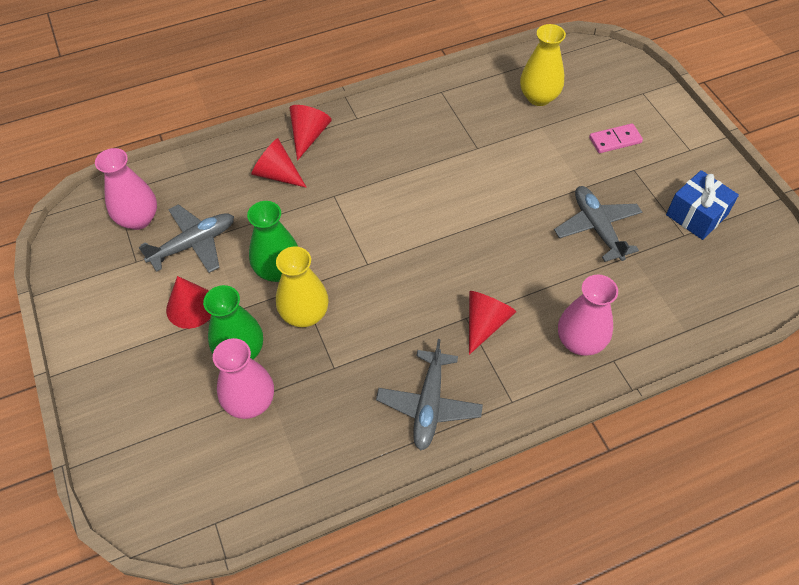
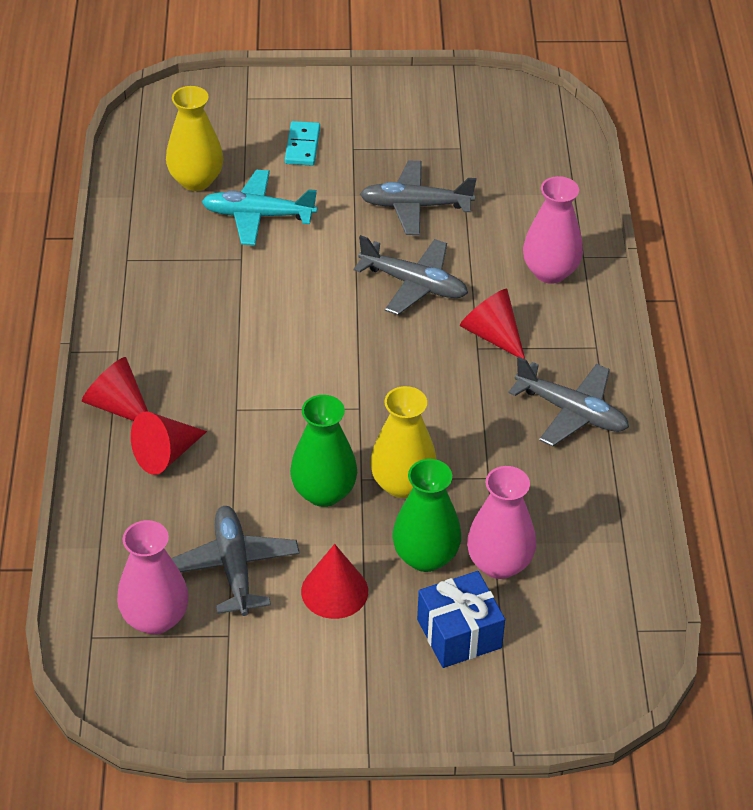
camera: 70 degrees left, 10 degrees down
pink domino [589,123,643,153] -> turquoise domino [285,121,320,166]
blue gift [666,170,739,240] -> blue gift moved to [417,571,505,668]
none -> turquoise plane [202,170,317,245]
none -> grey plane [354,235,468,315]

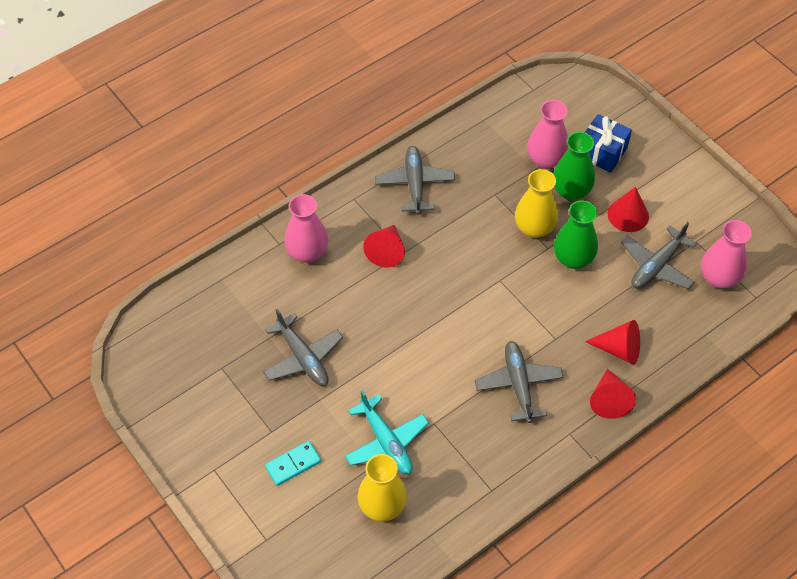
camera: 125 degrees left, 10 degrees up
grey plane [354,235,468,315] -> grey plane moved to [475,341,563,423]

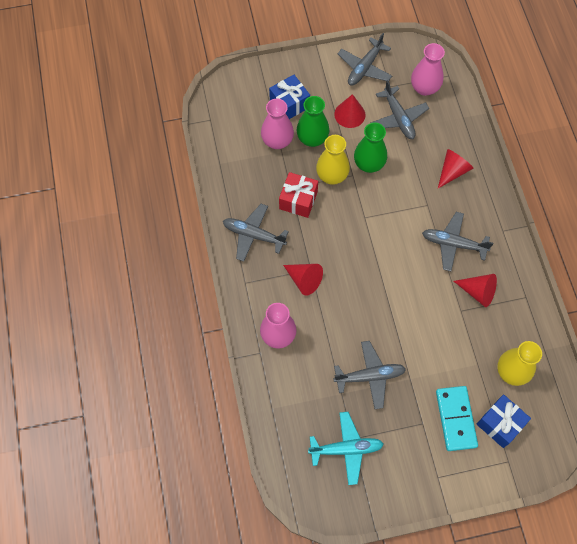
camera: 65 degrees left, 10 degrees up
turquoise domino [265,441,321,486] -> turquoise domino [436,386,478,451], size x1.56
turquoise plane [345,390,429,474] -> turquoise plane moved to [308,412,384,485]
red cone [590,369,636,419] -> red cone moved to [454,274,497,307]
none -> red gift [279,172,318,218]
none -> grey plane [338,33,392,86]
none -> blue gift [477,394,531,448]

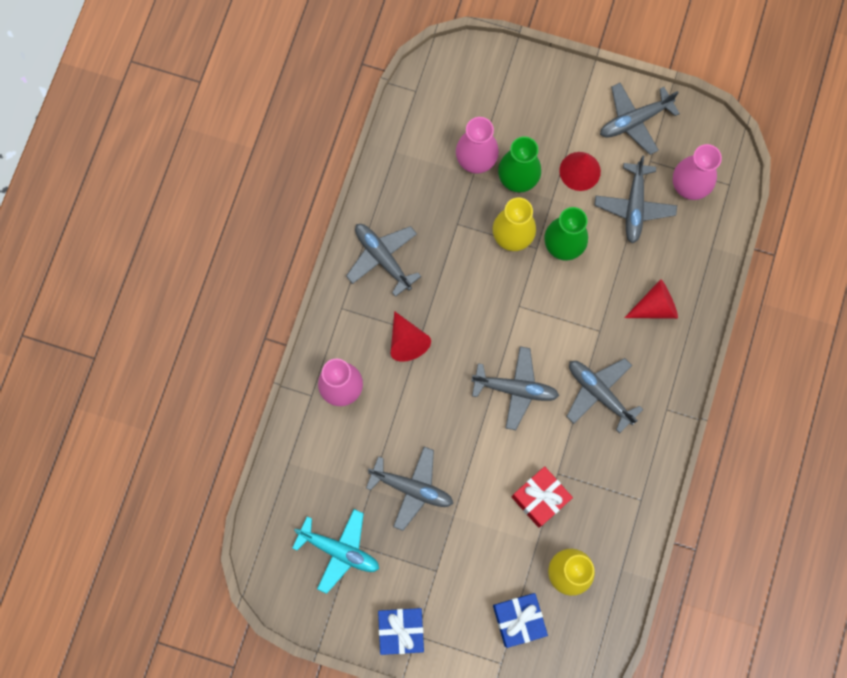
camera: 30 degrees right, 10 degrees up
blue gift [269,75,310,119] -> blue gift moved to [378,608,424,655]
red gift [279,172,318,218] -> red gift moved to [512,466,573,528]
turquoise domino [436,386,478,451] -> none
red cone [454,274,497,307] -> none
none -> grey plane [471,346,559,430]

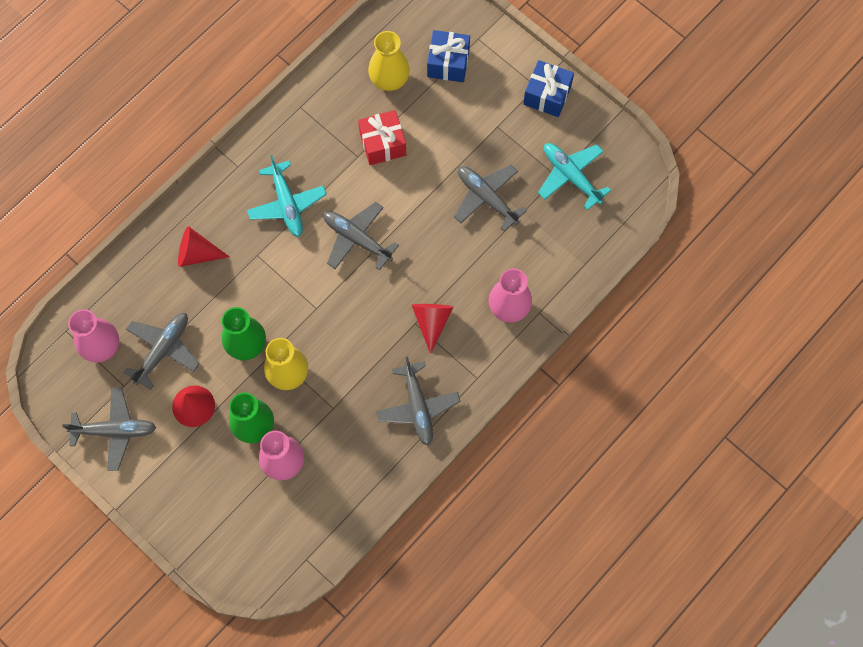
camera: 155 degrees left, 5 degrees down
grey plane [566,358,643,433] -> turquoise plane [247,155,327,237]

